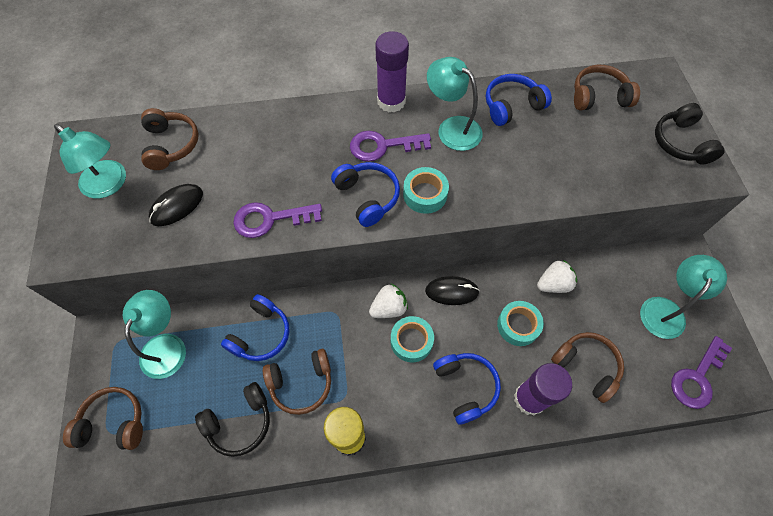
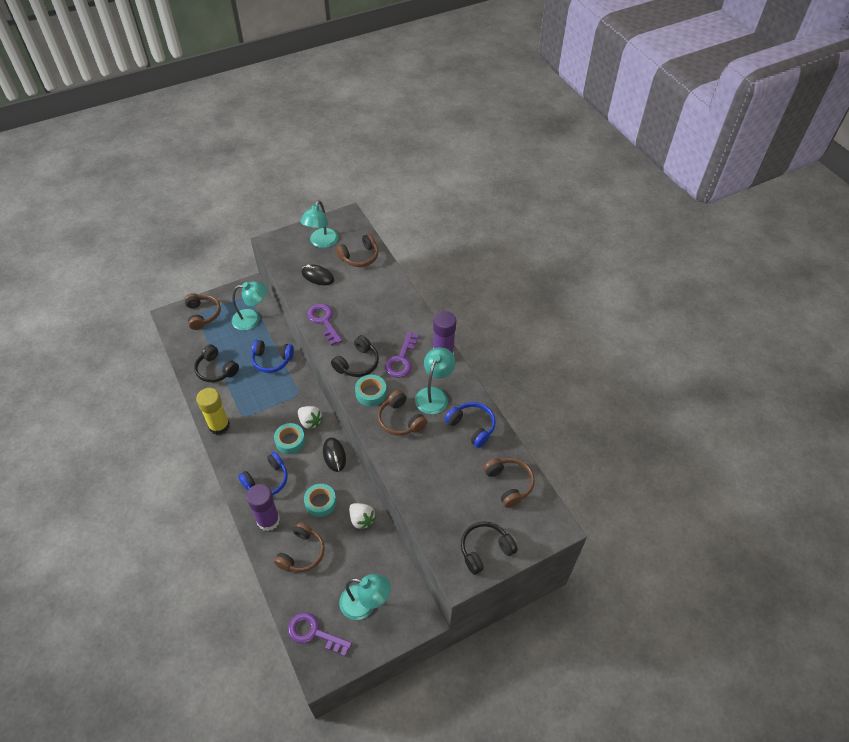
camera: 70 degrees right, 10 degrees down
brown headphones [263,349,331,415] -> brown headphones moved to [378,390,427,436]
blue headphones [331,162,400,227] -> black headphones [331,335,379,377]
purple key [350,131,431,162] -> purple key turned 135 degrees counterclockwise [385,332,419,378]

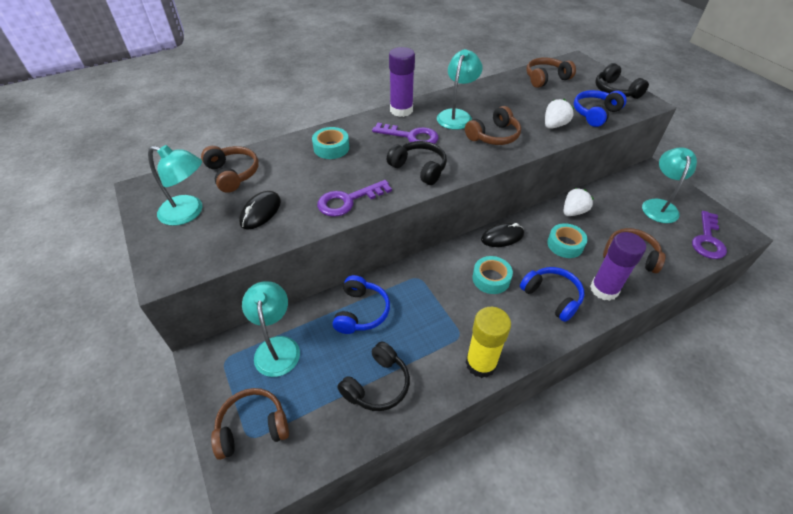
camera: 90 degrees left, 5 degrees down
white strawberry [298,406,323,429] -> white strawberry moved to [545,99,574,129]
turquoise tape [355,375,387,406] -> turquoise tape moved to [312,127,349,159]
turquoise lamp [415,347,456,414] -> turquoise lamp turned 90 degrees clockwise [437,49,483,130]
blue headphones [445,402,496,448] -> blue headphones moved to [574,90,627,127]

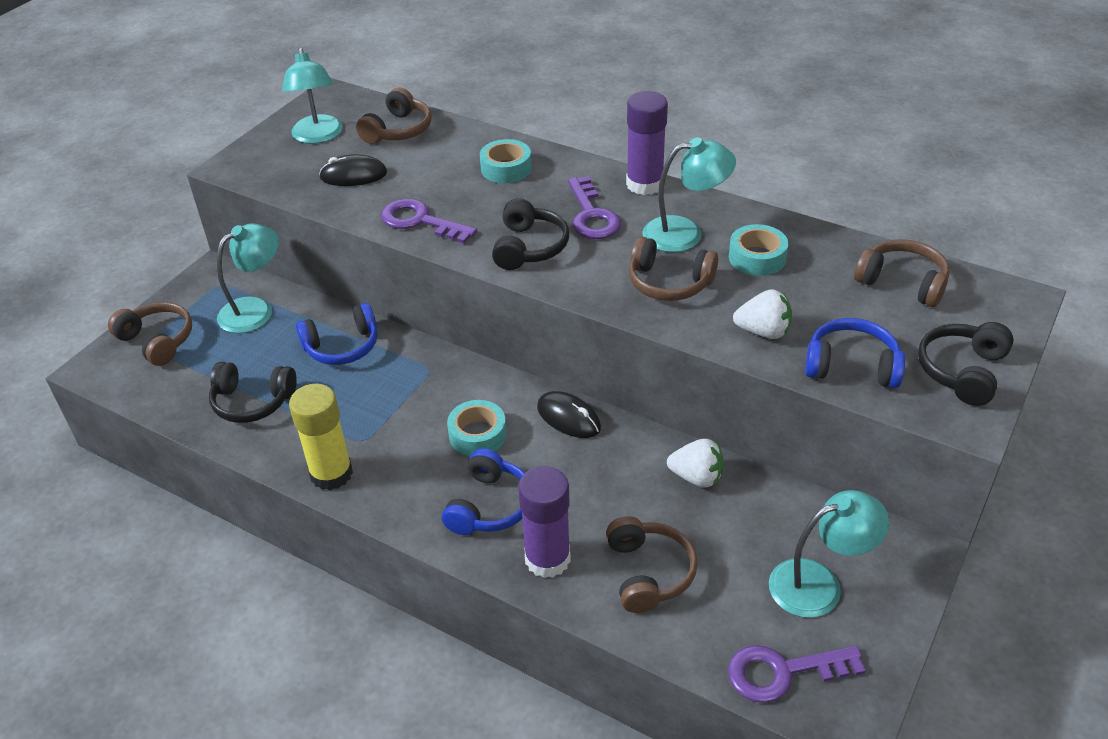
camera: 60 degrees right, 5 degrees down
turquoise tape [547,223,588,258] -> turquoise tape moved to [729,224,788,276]

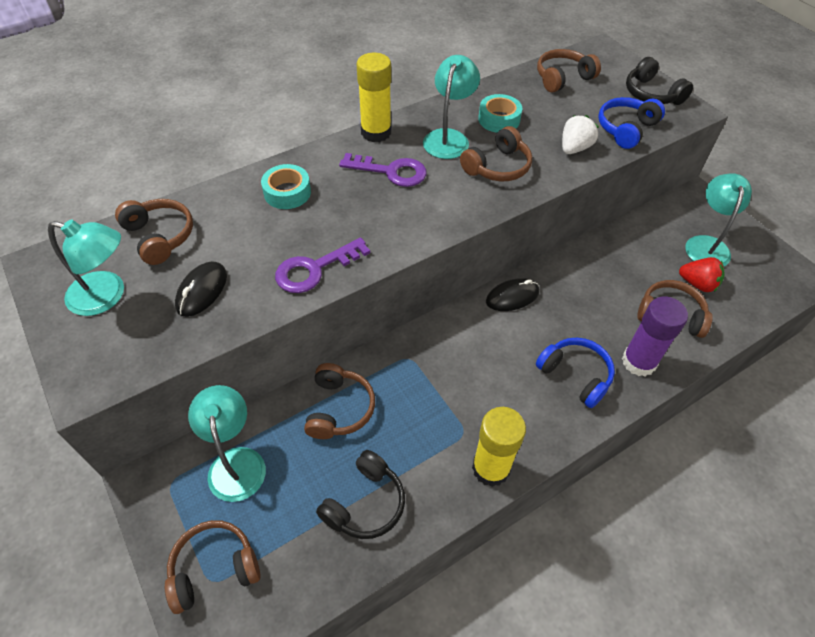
camera: 65 degrees left, 10 degrees up
blue headphones [296,303,377,365] -> brown headphones [304,363,375,439]
turquoise tape [447,400,507,456] -> none
black headphones [492,198,569,270] -> none
purple glue stick [626,91,668,195] -> yellow glue stick [357,53,391,142]
white strawberry [667,439,724,488] -> none
purple key [728,645,866,703] -> none
none -> red strawberry [679,257,725,292]

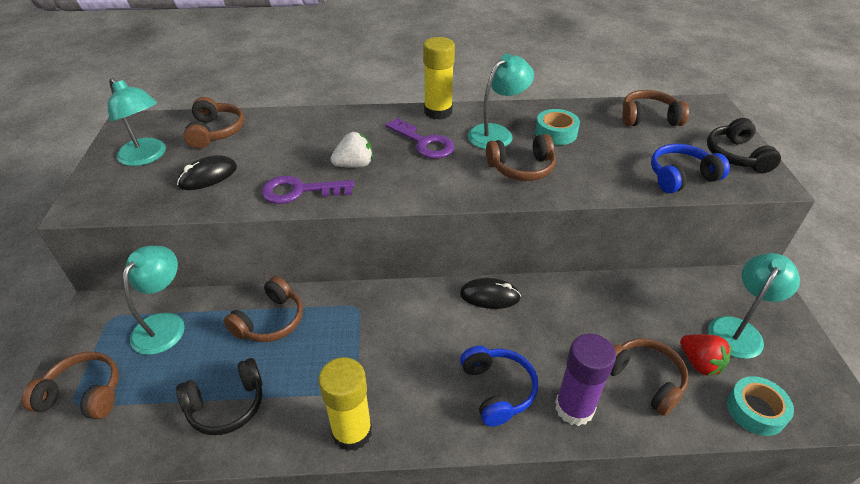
camera: 30 degrees right, 10 degrees down
turquoise tape [261,164,311,209] -> turquoise tape moved to [727,376,794,436]
white strawberry [562,115,599,154] -> white strawberry moved to [331,132,373,168]

